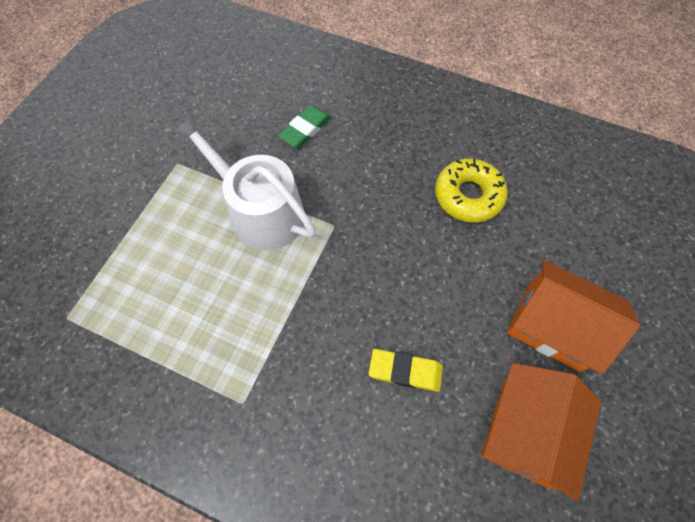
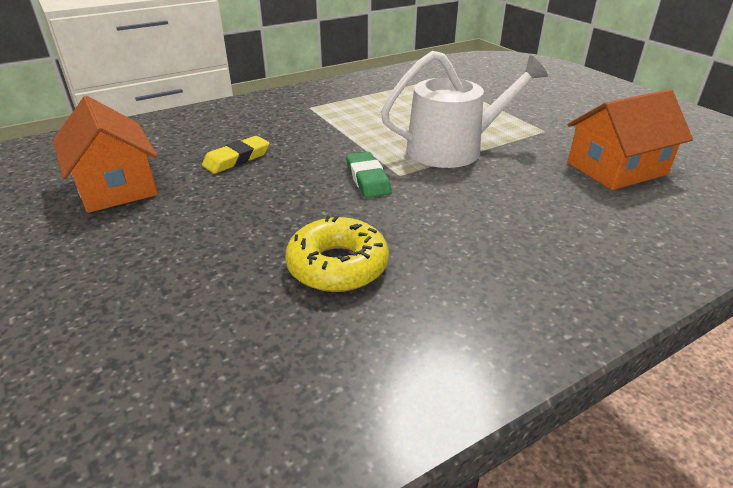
camera: 125 degrees right, 30 degrees down
green eraser [278,105,331,148] -> green eraser moved to [346,152,392,198]
orange house [507,260,640,374] -> orange house moved to [567,89,693,190]

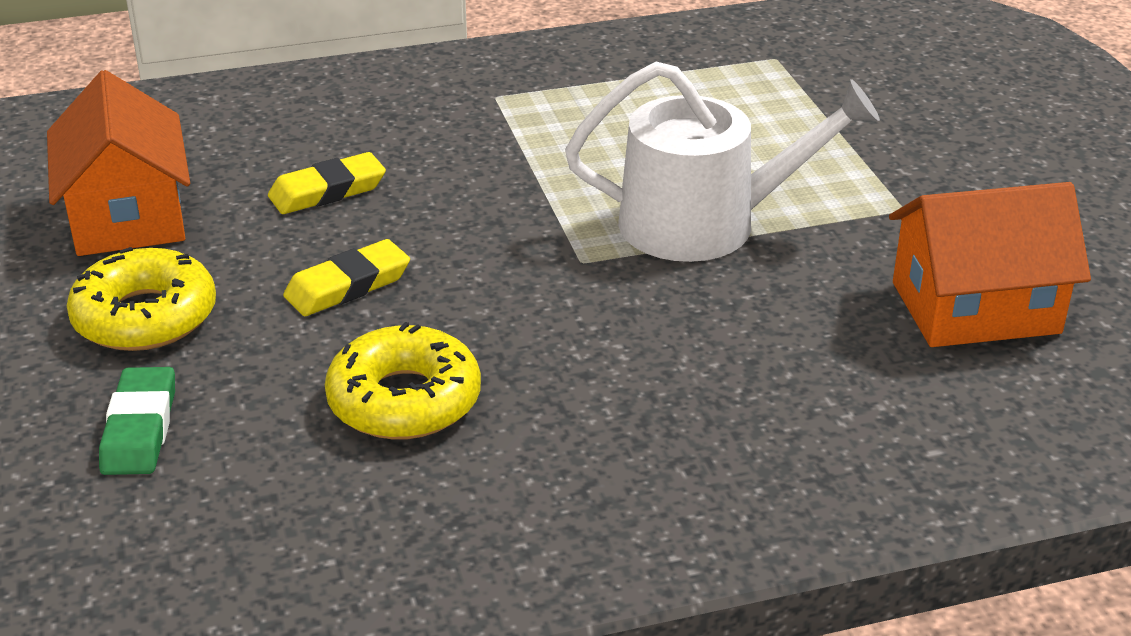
camera: 15 degrees right, 0 degrees up
green eraser [346,152,392,198] -> green eraser moved to [99,367,175,475]
none -> yellow donut [67,247,216,351]
none -> yellow eraser [283,239,410,316]

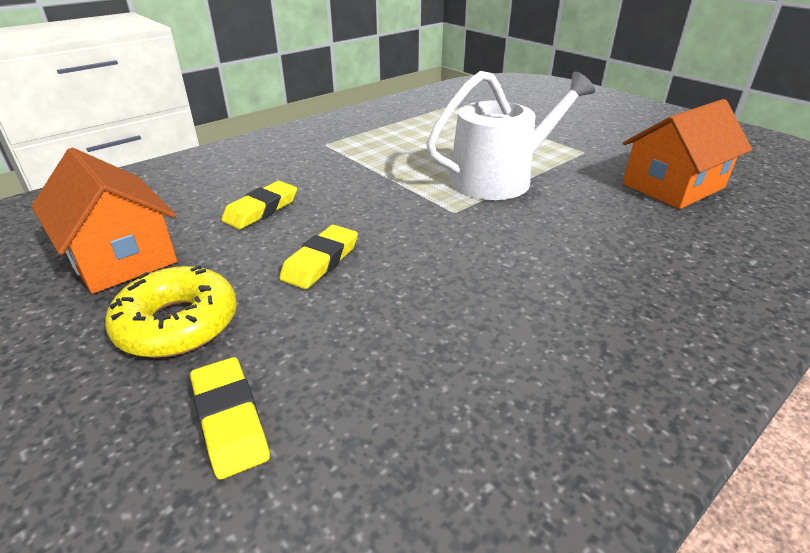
camera: 25 degrees left, 0 degrees up
green eraser [99,367,175,475] -> yellow eraser [190,357,270,480]
yellow donut [325,322,481,440] -> none

